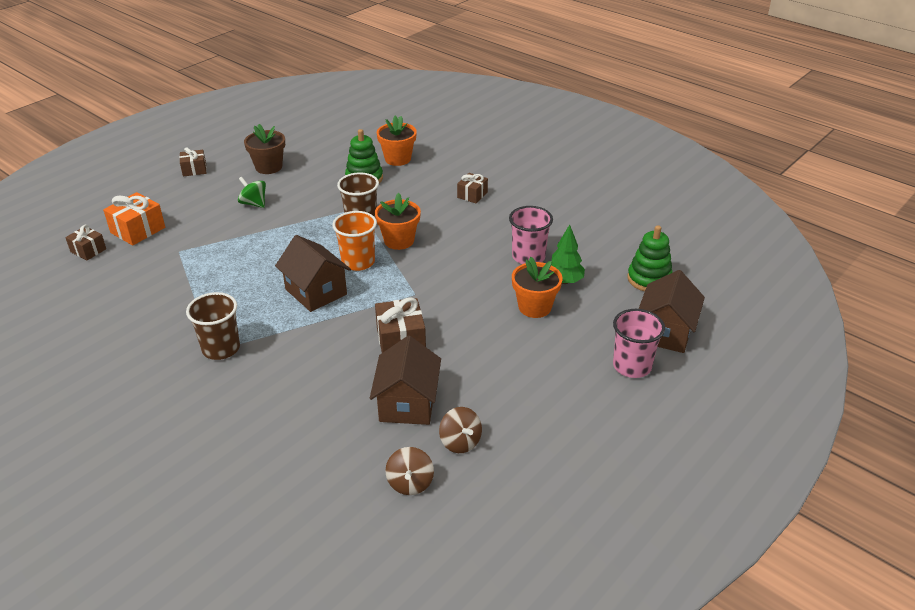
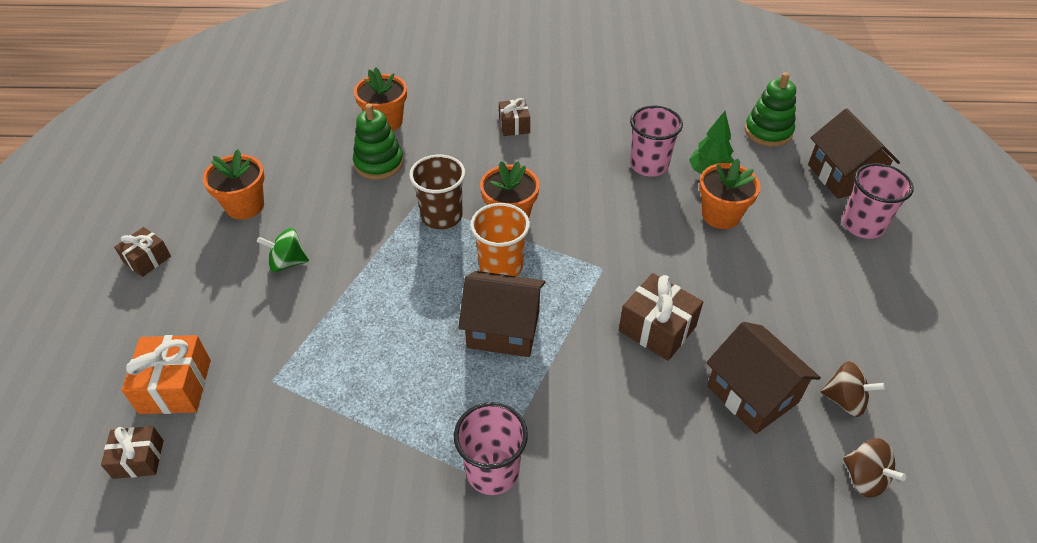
camera: 40 degrees left, 10 degrees up
brown cup [186,292,240,360] -> pink cup [454,402,528,495]
brown flower pot [244,124,285,174] -> orange flower pot [203,149,265,220]

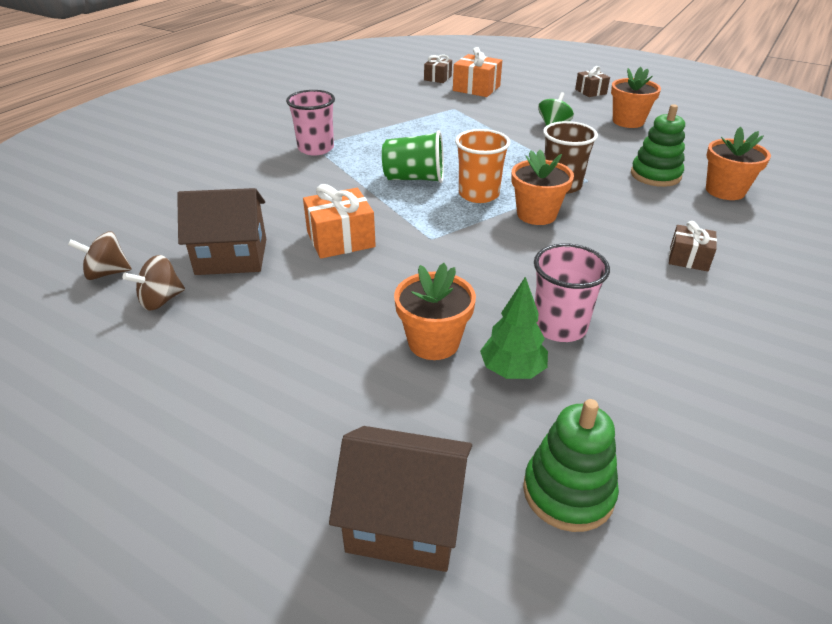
camera: 120 degrees right, 10 degrees down
brown house [458,271,545,357] -> green cup [382,130,444,183]
brown gift [619,273,703,361] -> orange gift [303,184,376,259]
pink cup [842,163,914,239] -> none

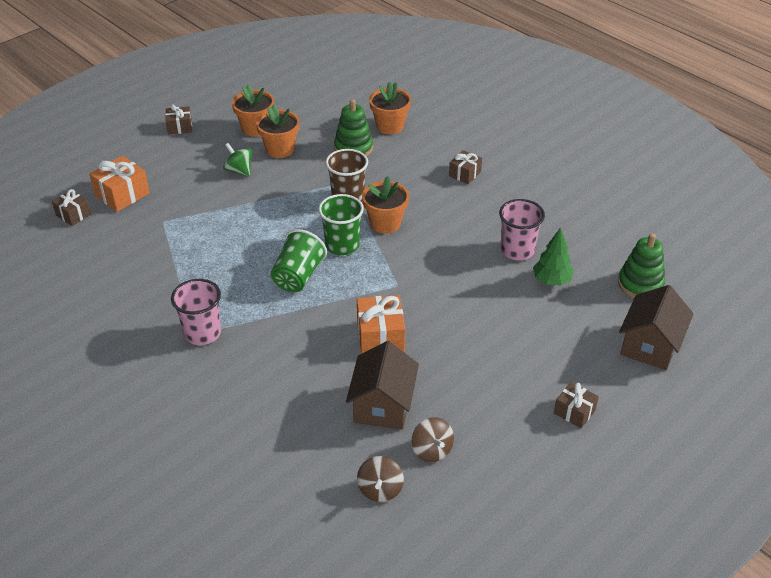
camera: 75 degrees left, 5 degrees up
orange flower pot [394,263,476,360] -> orange flower pot moved to [256,104,299,158]
orange cup [455,129,510,203] -> green cup [318,194,364,255]
none -> brown gift [554,382,599,428]

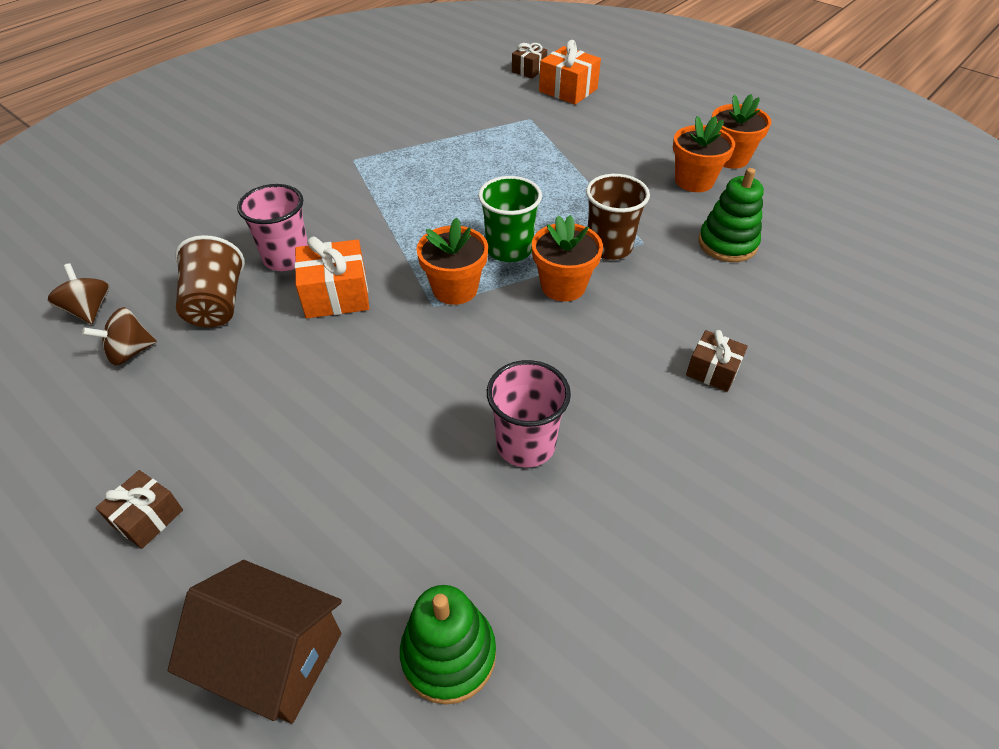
camera: 85 degrees right, 5 degrees up
brown gift [165,104,192,134] -> none
pink cup [171,279,221,345] -> pink cup moved to [237,184,308,271]
green spinning top [223,143,252,176] -> none
green cup [271,229,327,292] -> none
brown house [346,341,419,430] -> brown cup [175,235,245,327]
brown spinning top [357,456,404,502] -> brown spinning top turned 60 degrees clockwise [47,263,109,324]
orange flower pot [369,82,411,134] -> orange flower pot moved to [416,218,488,305]
green tree [533,227,574,285] -> none

